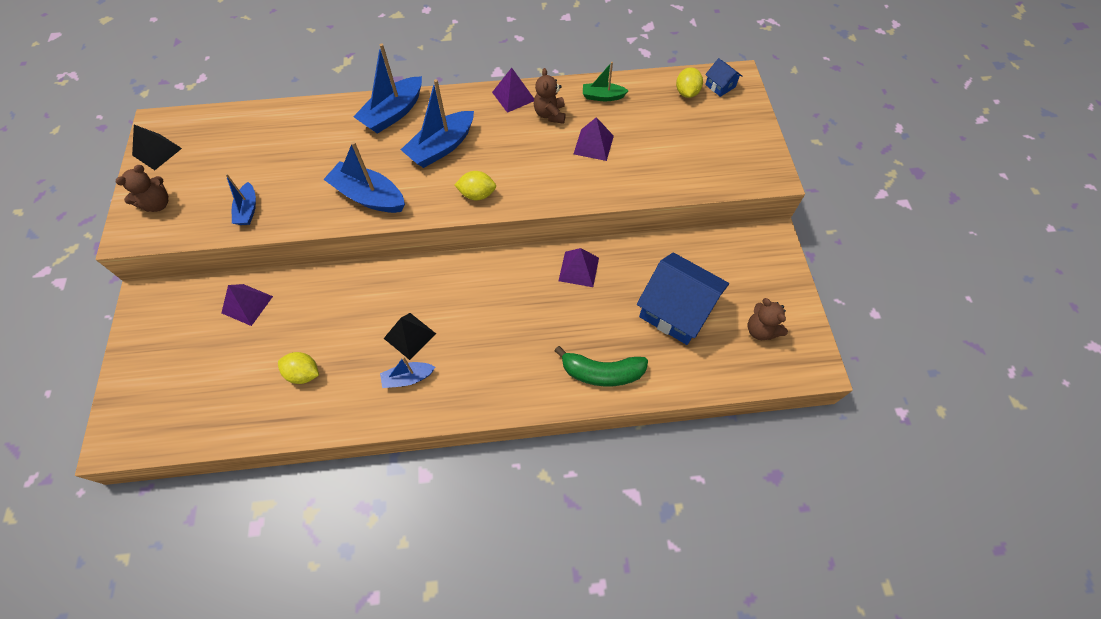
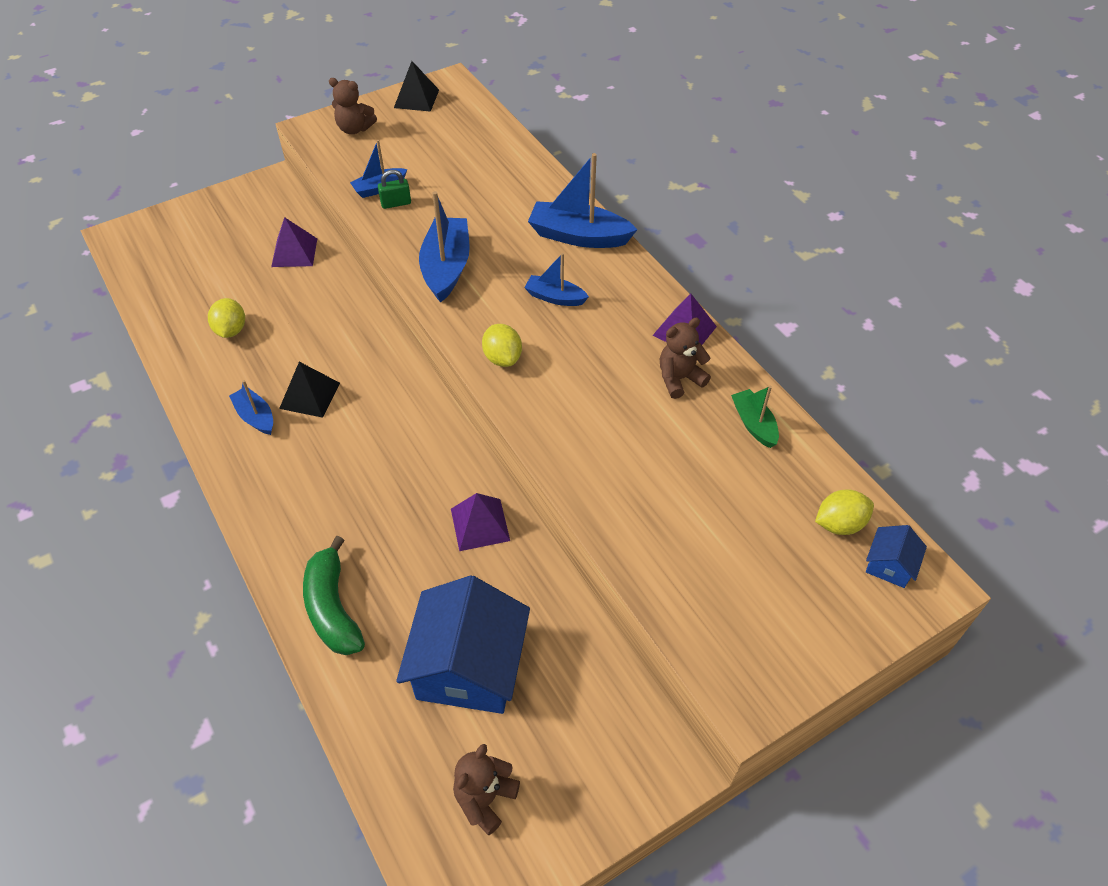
camera: 65 degrees right, 10 degrees down
blue boat [401,79,474,168] -> blue boat [524,253,589,306], size x0.57
purple pyramid [574,117,614,161] -> none
none -> green padlock [378,170,411,209]

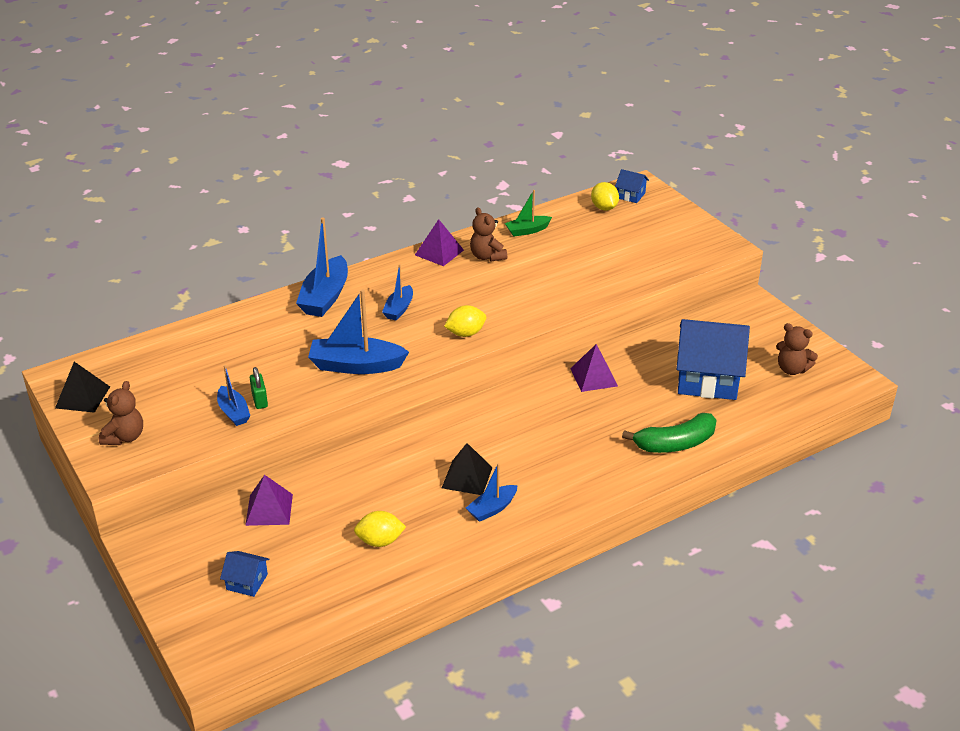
camera: 90 degrees left, 15 degrees down
none -> blue house [220,551,269,597]

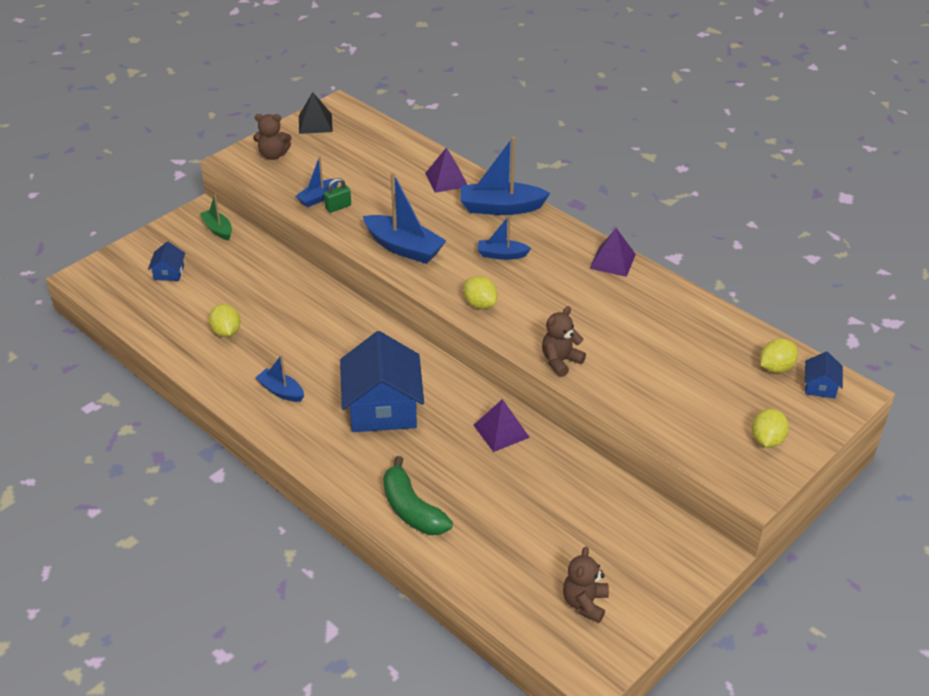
camera: 75 degrees right, 5 degrees up
purple pyramid [245,475,293,526] -> purple pyramid moved to [425,147,468,193]
blue boat [308,289,409,374] -> blue boat turned 135 degrees clockwise [363,172,447,264]
black pyramid [442,443,493,495] -> none
brown teddy bear [470,207,507,262] -> brown teddy bear moved to [542,306,586,377]
green boat [505,190,552,236] -> green boat moved to [200,194,232,240]
blue house [676,319,750,400] -> blue house moved to [340,331,424,432]
none -> yellow lemon [752,408,789,448]

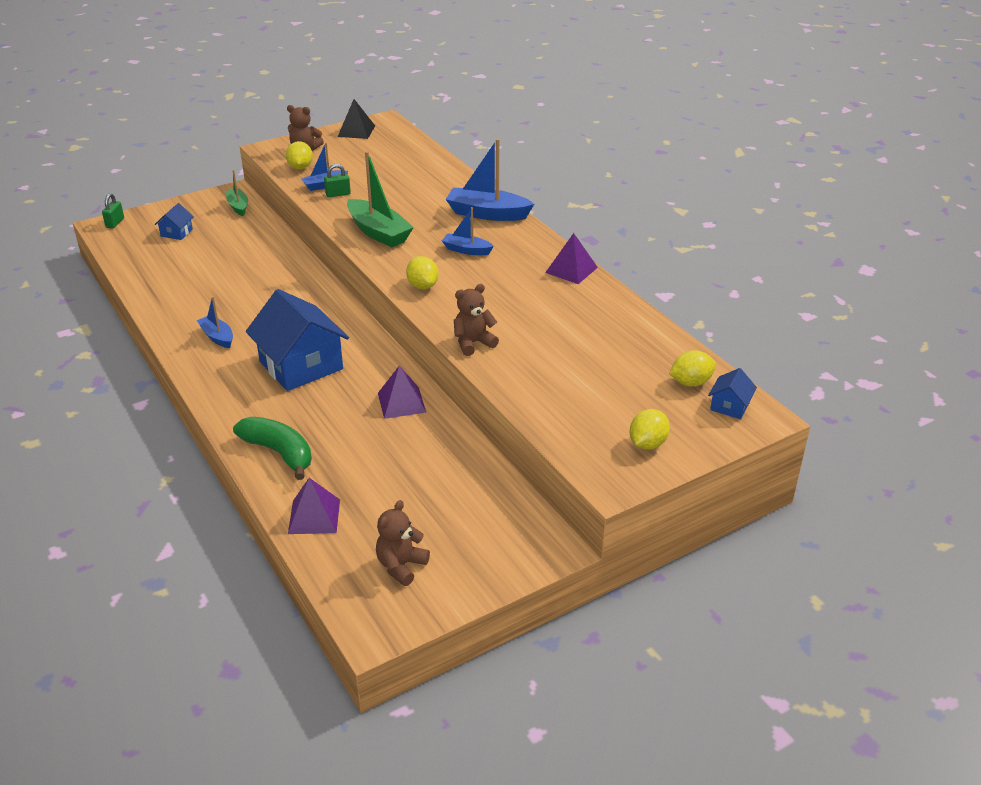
camera: 15 degrees right, 5 degrees down
yellow lemon [209,304,241,337] -> yellow lemon moved to [286,141,313,169]
blue house [340,331,424,432] -> blue house turned 45 degrees counterclockwise [246,289,349,391]
blue boat [363,172,447,264] -> green boat [347,151,414,247]
green banana [383,456,453,535] -> green banana turned 150 degrees clockwise [233,417,312,480]
purple pyramid [425,147,468,193] -> purple pyramid moved to [288,478,340,534]
none -> green padlock [102,193,124,228]

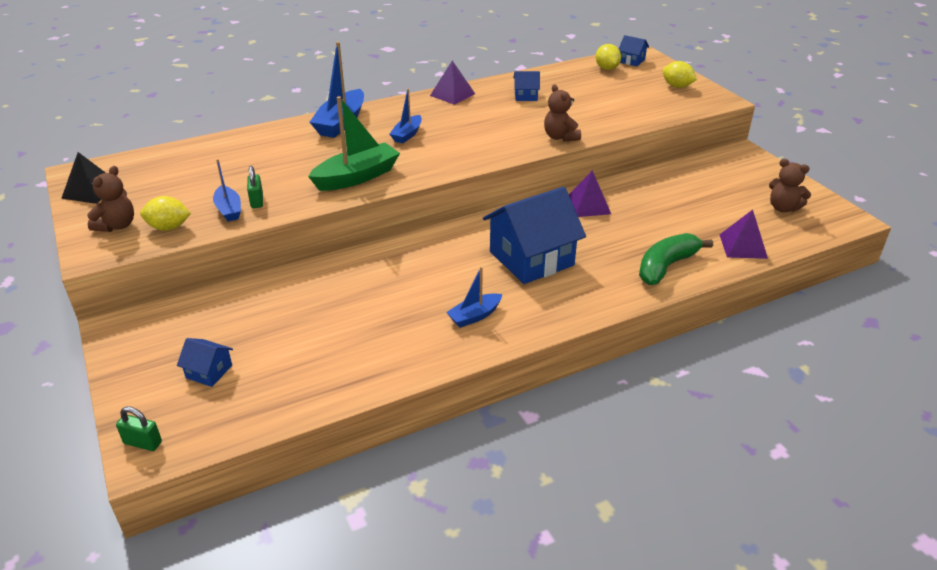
camera: 85 degrees left, 0 degrees up
green boat [226,170,248,216] -> none
yellow lemon [406,256,439,289] -> none
none -> blue house [513,71,540,101]

